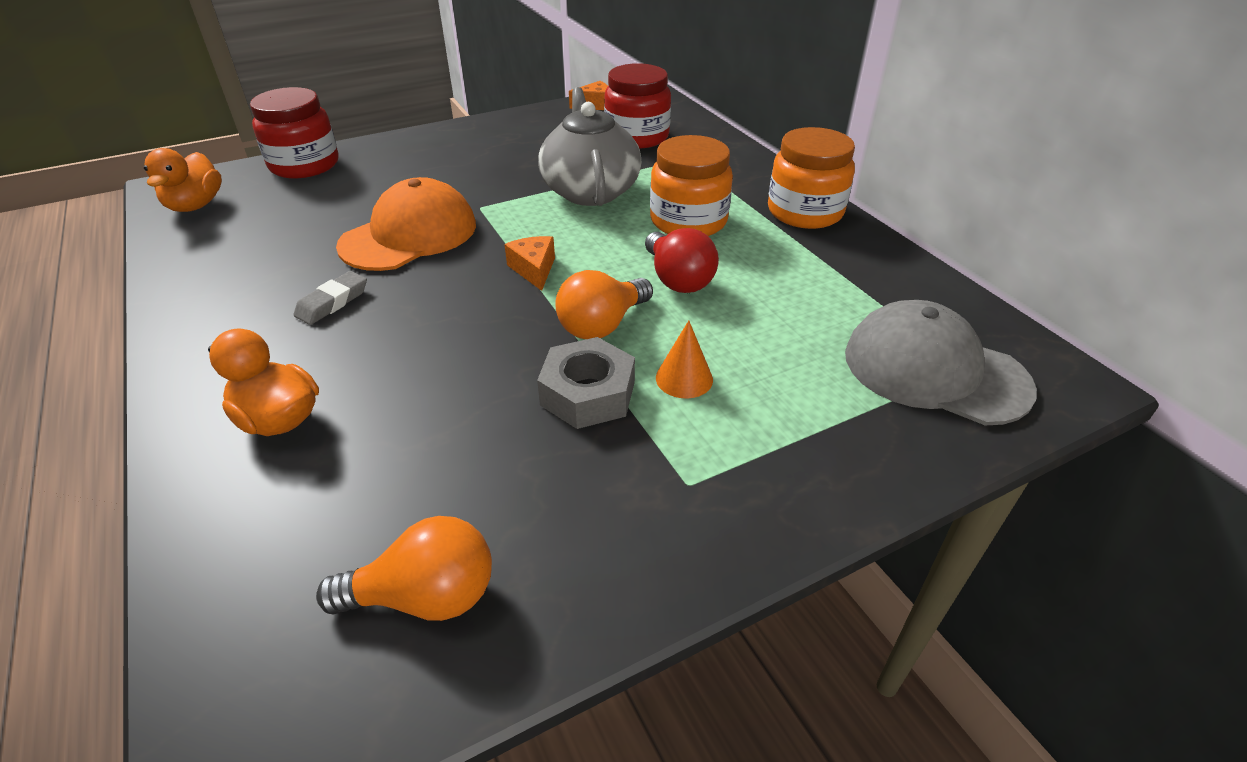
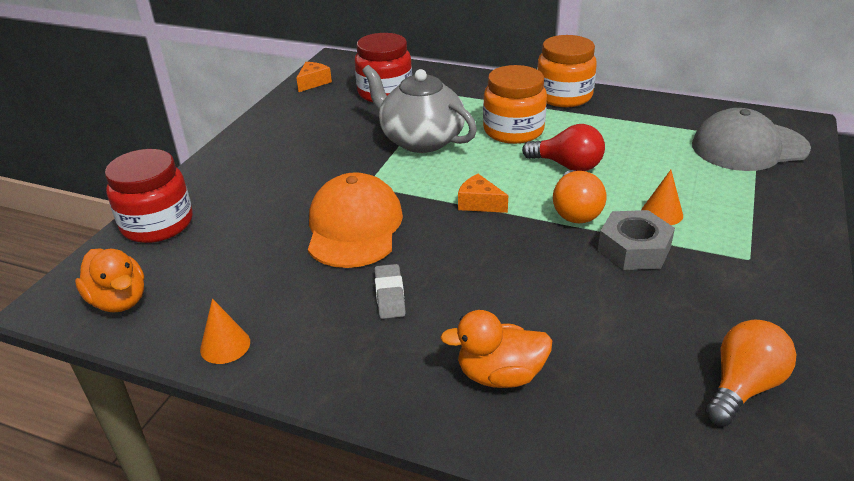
camera: 40 degrees left, 5 degrees down
none -> orange cone [200,299,250,364]

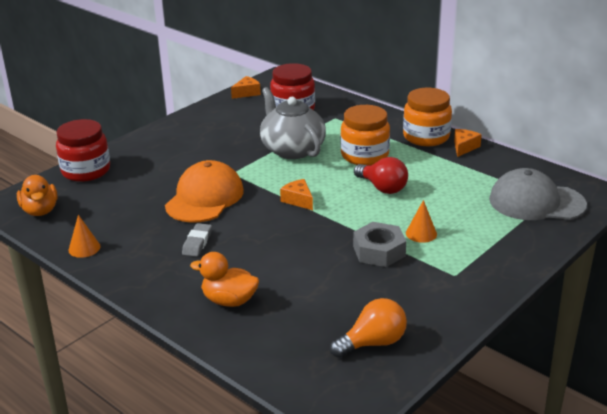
camera: 20 degrees right, 5 degrees down
orange light bulb [553,170,607,223] -> none
none -> orange cheese [454,129,482,157]

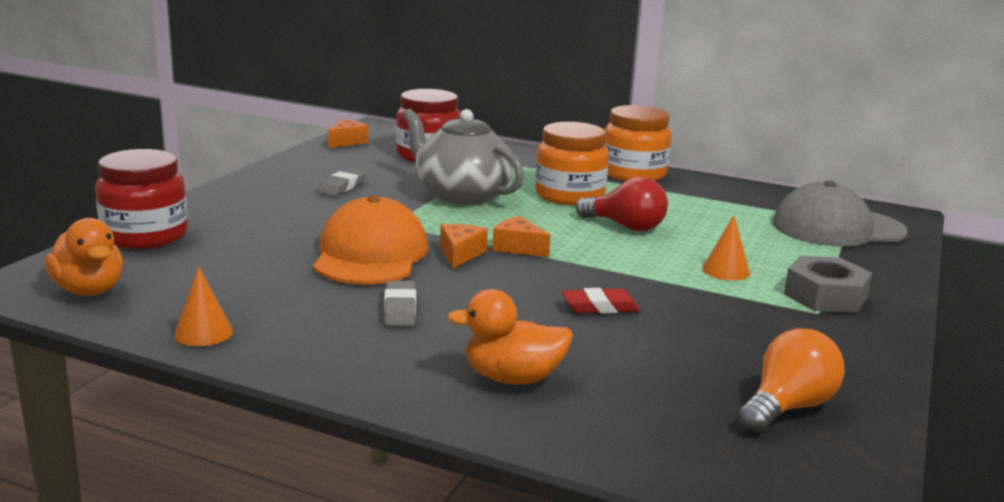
camera: 20 degrees left, 10 degrees down
grey nut [353,222,406,267] -> grey nut moved to [784,256,872,313]
orange cheese [454,129,482,157] -> orange cheese moved to [440,224,488,268]
none -> grey eraser [317,168,367,196]
none -> red eraser [562,288,640,314]

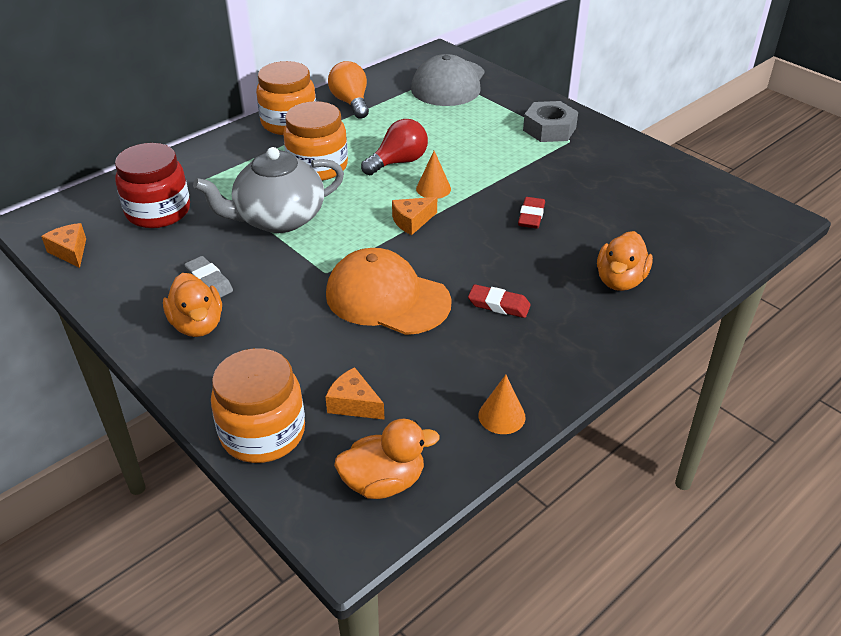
camera: 65 degrees left, 20 degrees up
red jar [95,149,188,249] -> orange jar [211,348,305,463]
grey eraser [384,281,416,326] -> red eraser [468,284,531,318]
orange cheese [440,224,488,268] -> orange cheese moved to [326,367,385,420]
orange cone [702,216,750,281] -> orange cone moved to [416,151,451,199]
orange light bulb [738,328,845,433] -> orange light bulb moved to [328,61,369,119]
none -> orange duck [163,273,222,337]

